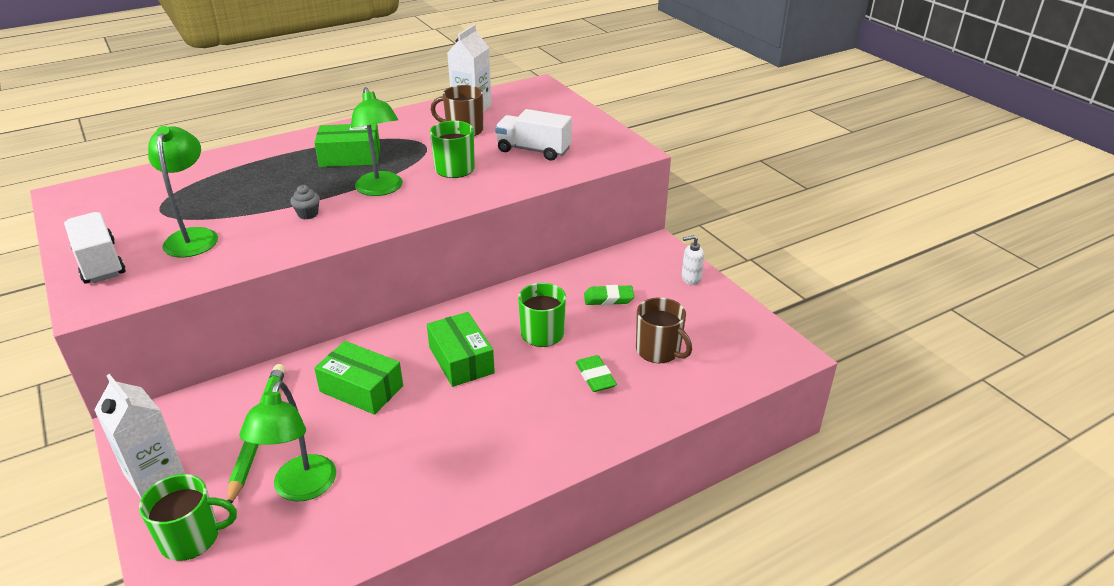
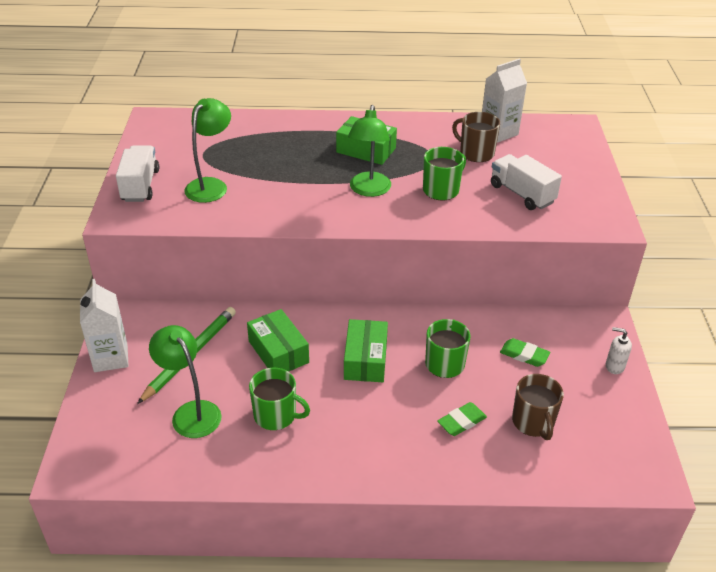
camera: 30 degrees right, 5 degrees up
green mug [139,474,237,561] -> green mug moved to [249,368,310,430]
green lamp [239,381,336,501] -> green lamp turned 105 degrees clockwise [149,325,222,438]
grey cupcake [290,185,320,219] -> none
green eraser [576,355,617,392] -> green eraser turned 45 degrees clockwise [437,402,487,436]

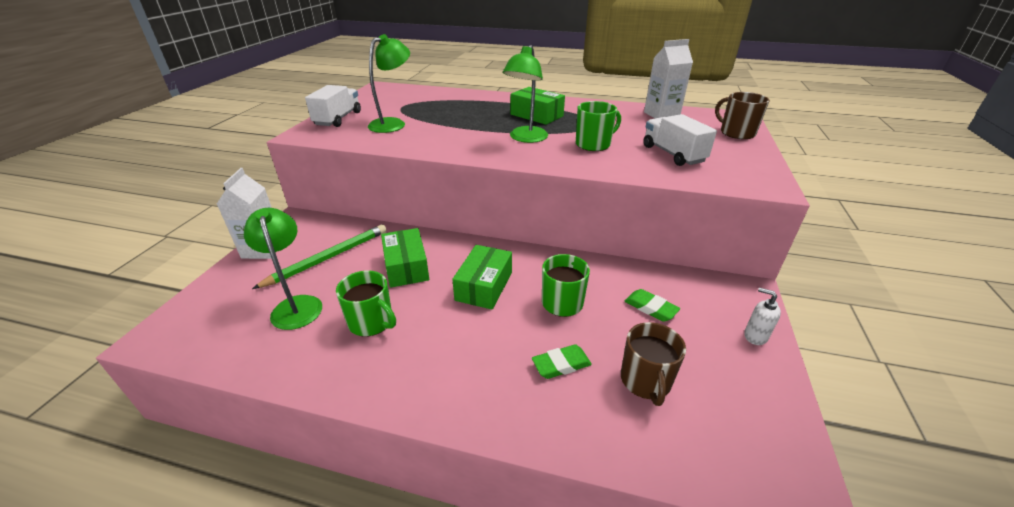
camera: 15 degrees right, 5 degrees down
brown mug [452,112,500,162] -> brown mug moved to [715,92,770,139]

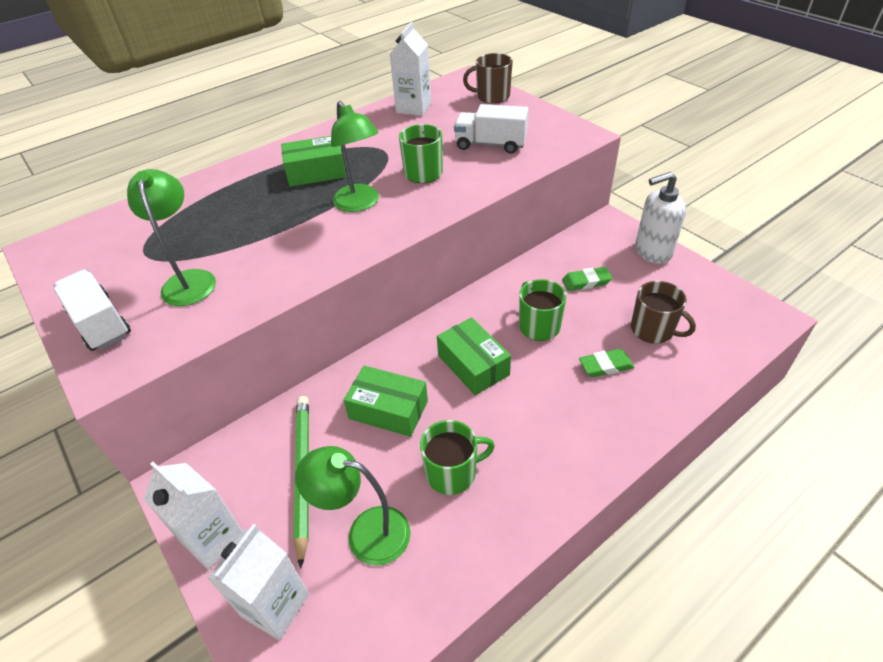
camera: 50 degrees left, 10 degrees up
green eraser [532,344,592,379] -> green eraser turned 60 degrees clockwise [579,349,634,377]
white soap dispenser [744,288,781,345] -> white soap dispenser [635,172,686,264], size x1.91
none -> white carton [207,524,309,640]

